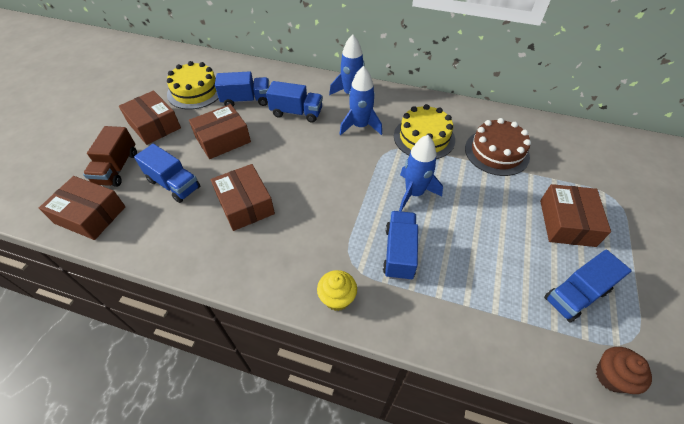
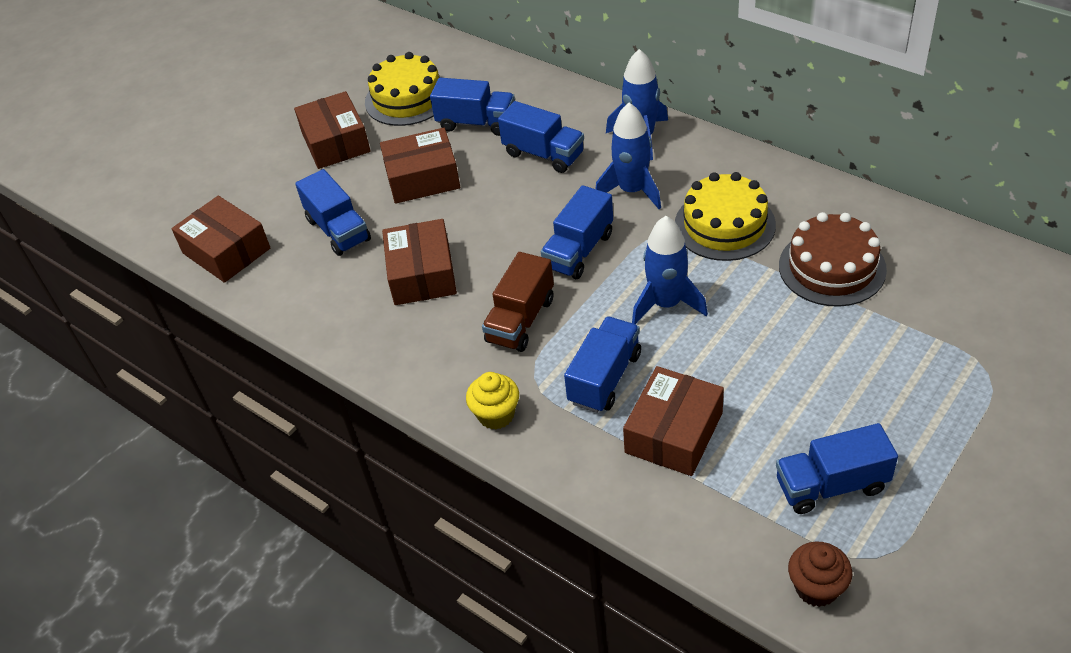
camera: 25 degrees right, 5 degrees down
brown truck [83,126,137,187] -> brown truck moved to [482,252,554,352]
brown box [540,184,611,247] -> brown box moved to [623,366,724,476]
none -> blue truck [541,185,613,279]

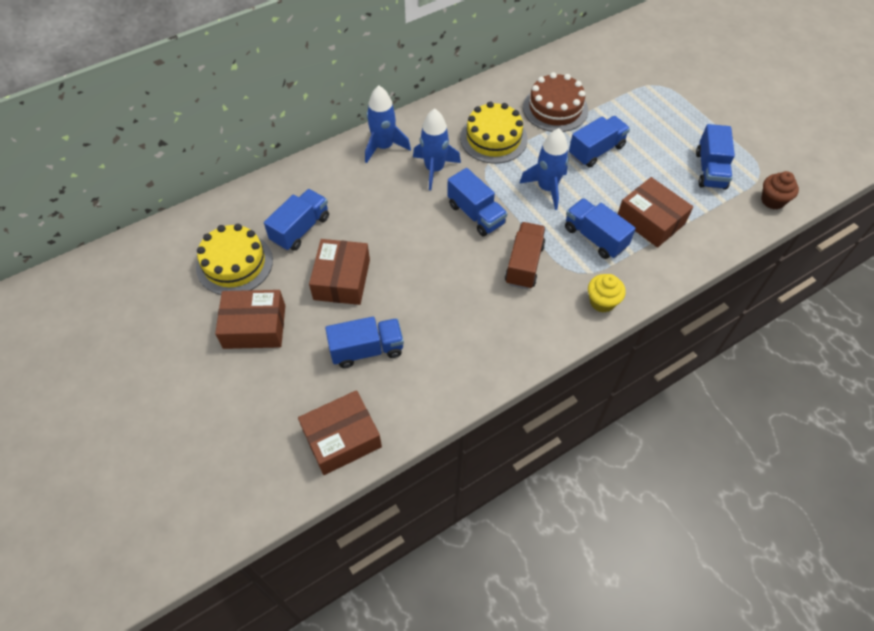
camera: 75 degrees left, 10 degrees up
brown box [382,219,457,305] -> none
brown truck [482,252,554,352] -> brown truck turned 120 degrees counterclockwise [505,222,546,289]
blue truck [498,101,584,173] -> blue truck moved to [569,116,630,168]

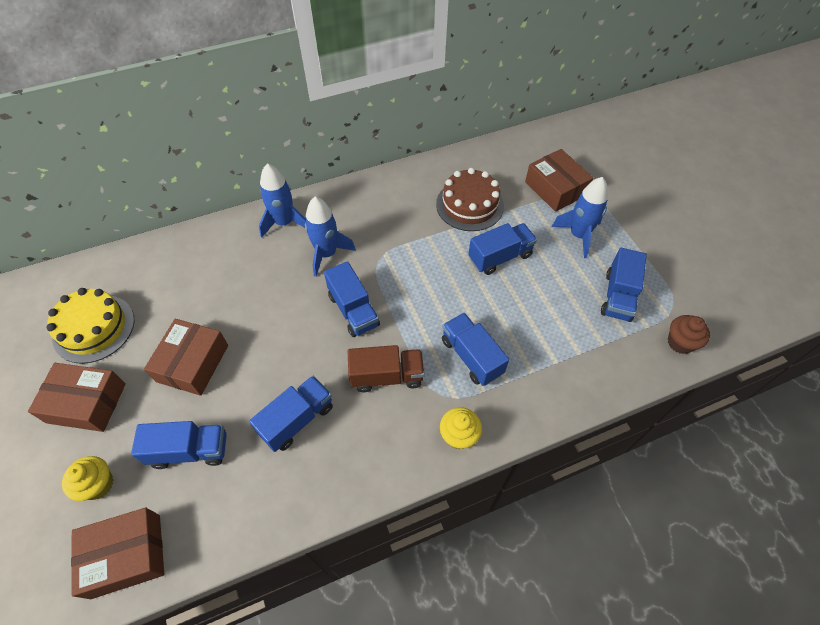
camera: 10 degrees right, 0 degrees up
blue truck [264,189,329,251] -> blue truck moved to [249,376,333,452]
yellow cake [460,101,528,164] -> none
brown truck [505,222,546,289] -> brown truck turned 60 degrees clockwise [348,345,425,392]
blue rocket [520,128,569,210] -> blue rocket moved to [552,177,608,258]
brown box [618,177,693,248] -> brown box moved to [525,149,593,212]
none -> yellow cupcake [62,456,113,501]

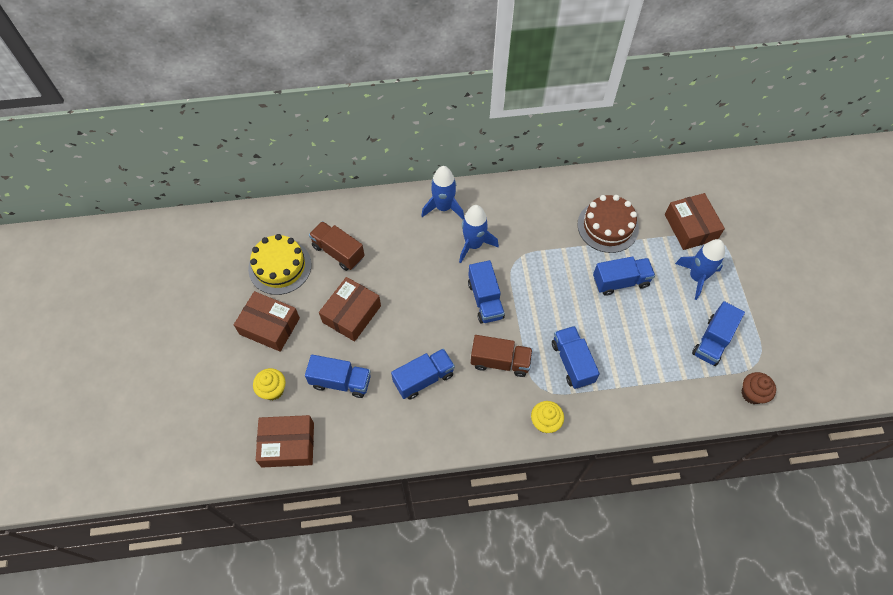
camera: 15 degrees right, 5 degrees up
none -> brown truck [309,221,365,271]

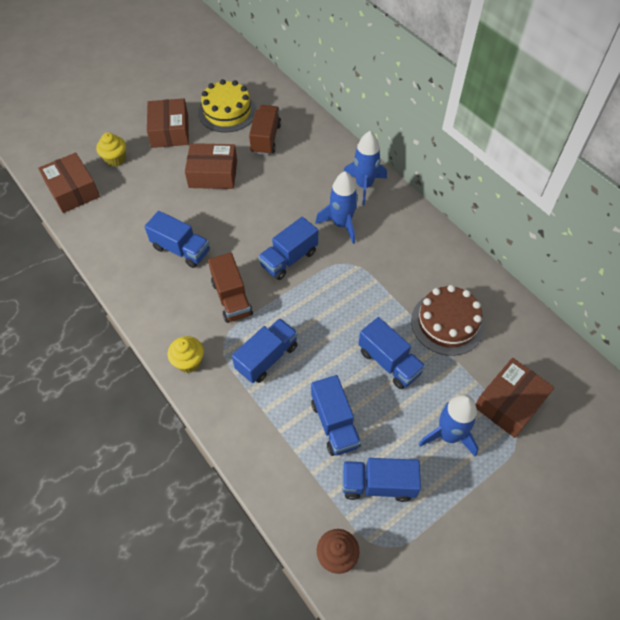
camera: 60 degrees right, 5 degrees down
blue truck [305,355,371,398] -> blue truck moved to [311,375,361,456]

